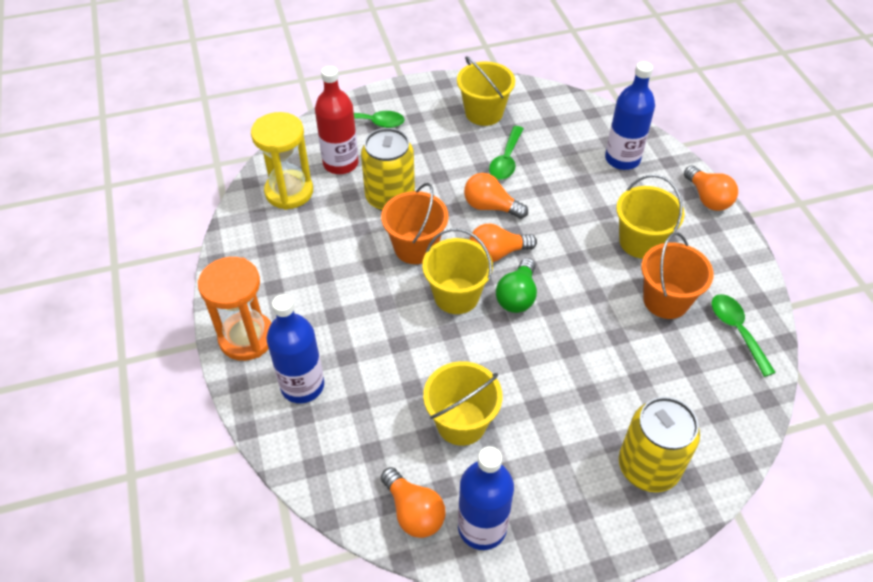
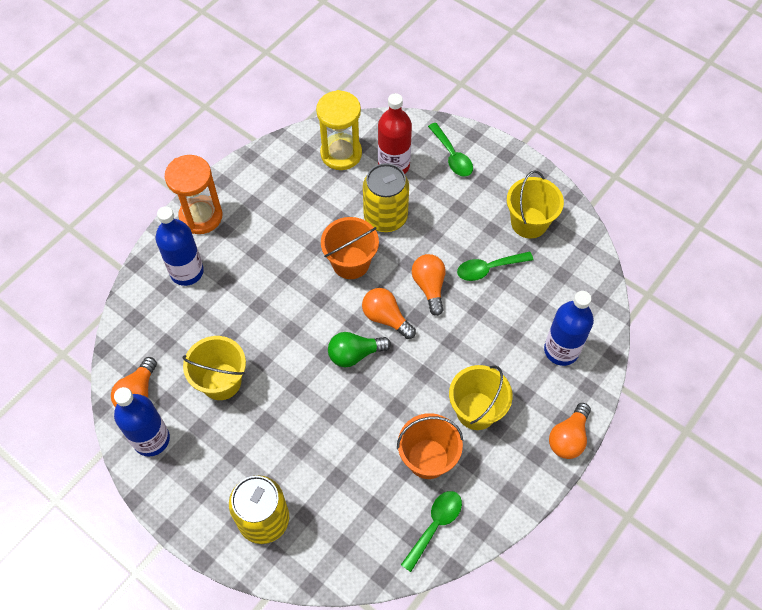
camera: 55 degrees right, 10 degrees up
yellow bucket [422,228,493,314] -> none

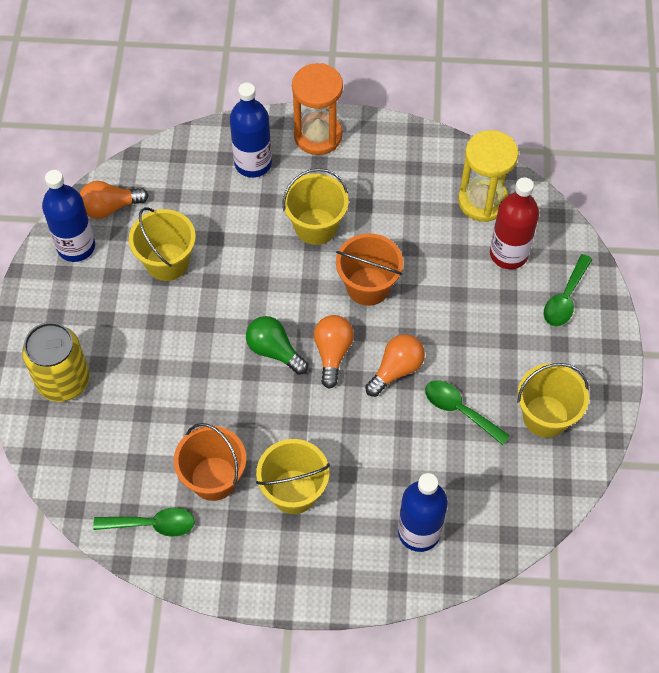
camera: 55 degrees right, 0 degrees up
yellow can [363,163,409,232] -> none
orange light bulb [549,403,591,459] -> none
none -> yellow bucket [283,168,349,245]

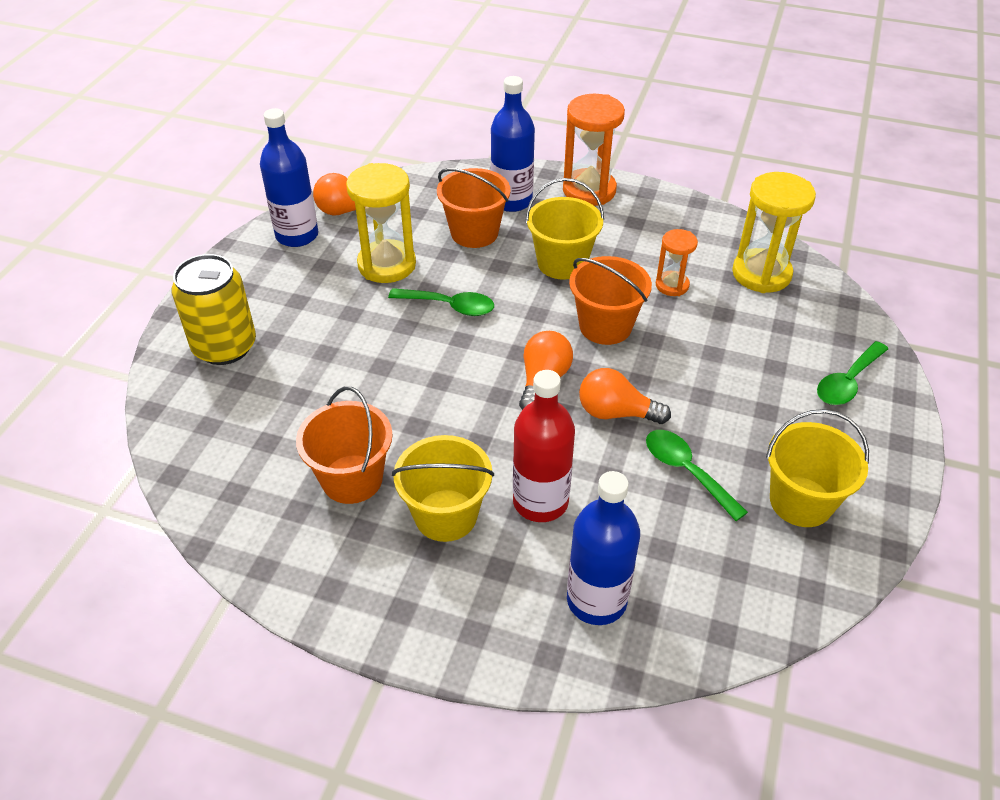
camera: 15 degrees right, 15 degrees down
green spoon [93,508,195,537] -> green spoon moved to [388,288,494,316]
yellow bucket [129,207,196,281] -> yellow hourglass [346,163,416,283]
green light bulb [246,316,308,375] -> none
orange light bulb [365,334,425,397] -> orange light bulb turned 135 degrees counterclockwise [579,368,671,424]
red bottle [490,177,539,269] -> red bottle moved to [513,370,575,522]
none -> orange bucket [437,168,511,248]
none -> orange hourglass [656,229,698,296]

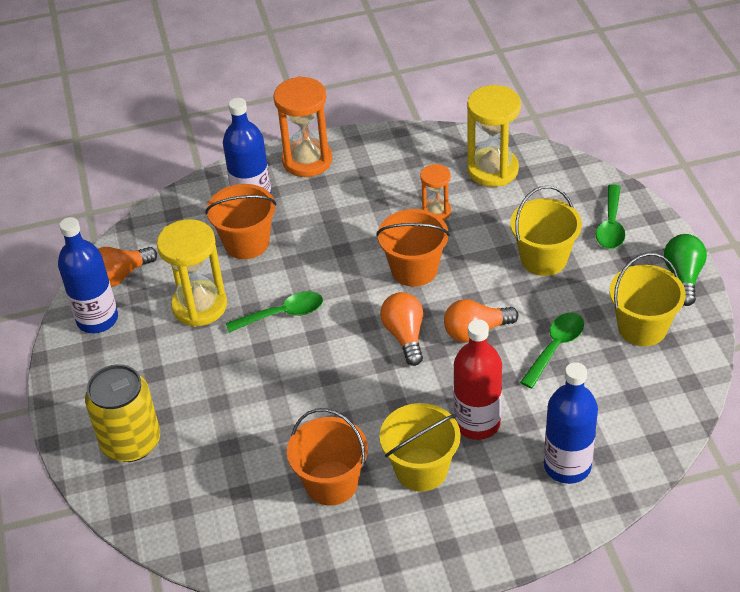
camera: 30 degrees left, 0 degrees up
yellow bucket [525,178,604,279] -> yellow bucket moved to [510,186,582,276]
green spoon [646,430,748,521] -> green spoon turned 105 degrees clockwise [520,313,584,388]
none -> green light bulb [664,234,707,306]

